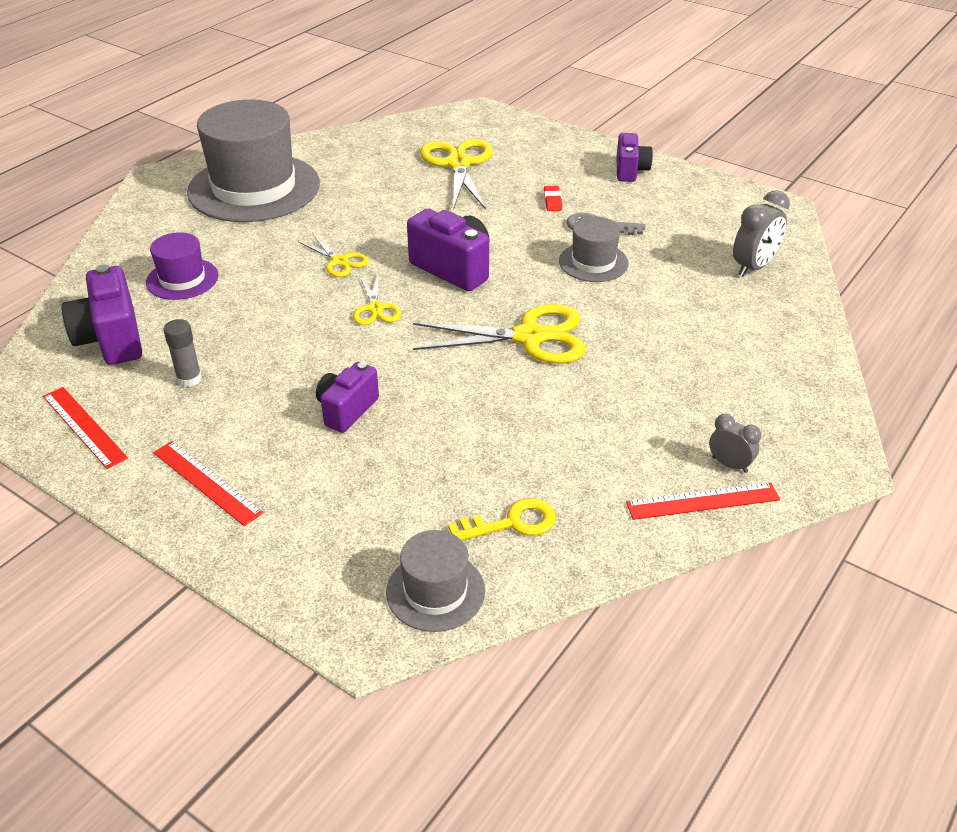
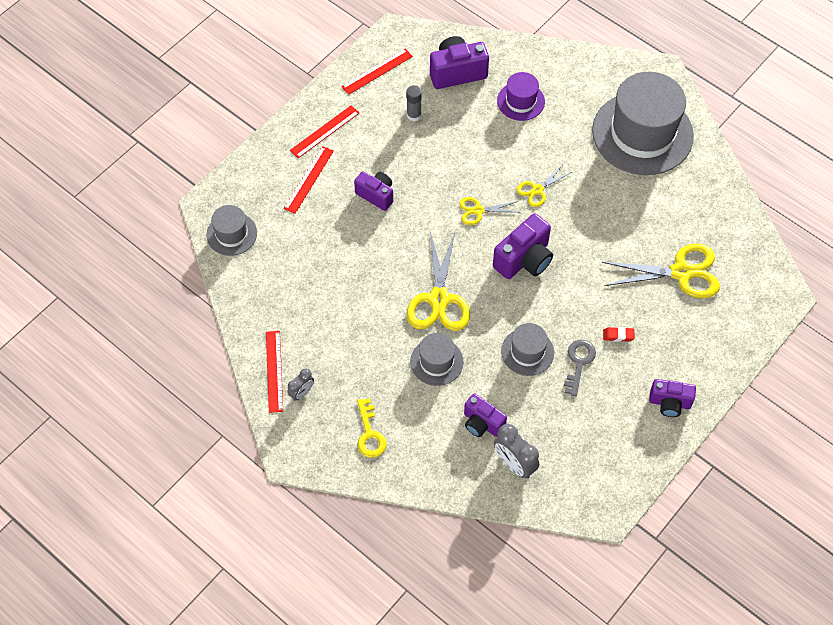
camera: 95 degrees right, 20 degrees up
yellow key [448,498,556,541] -> yellow key moved to [357,398,387,458]
none -> red ruler [284,146,334,214]
none -> grey hat [410,333,463,386]
none -> purple camera [464,393,507,437]

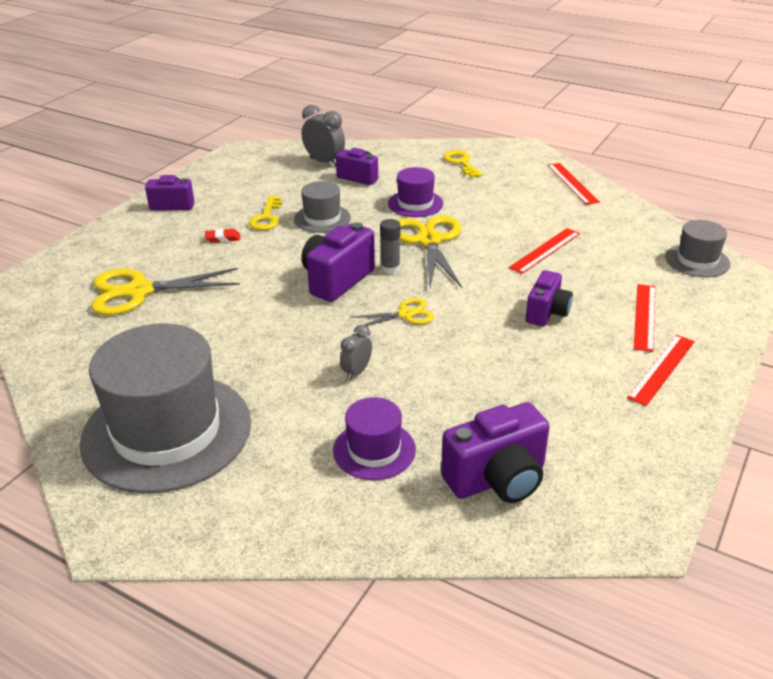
camera: 170 degrees right, 25 degrees down
grey clock [287,368,314,401] -> grey clock moved to [340,325,372,380]
red ruler [341,49,413,95] -> red ruler moved to [509,228,580,274]
purple camera [354,171,393,211] -> purple camera turned 90 degrees counterclockwise [526,270,573,326]
grey glue stick [406,85,422,121] -> grey glue stick moved to [380,219,401,274]
grey hat [410,333,463,386] -> purple hat [388,167,443,217]
yellow scissors [517,165,572,207] -> none
grey key [564,340,596,396] -> yellow key [249,196,282,230]

